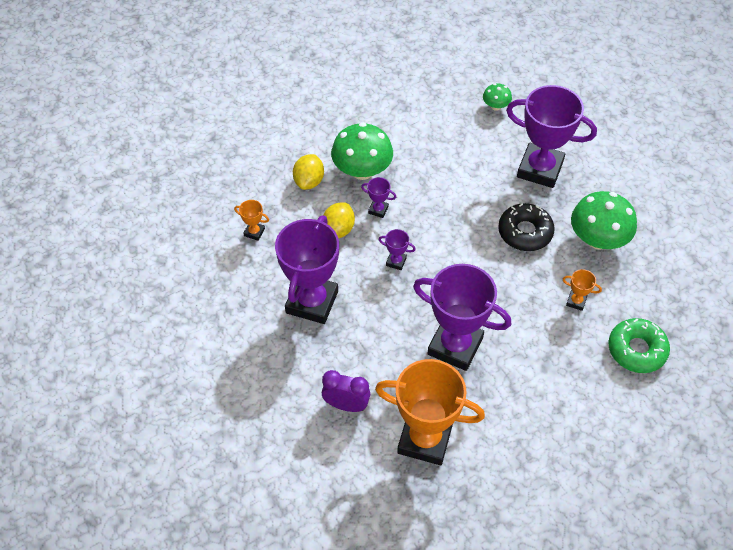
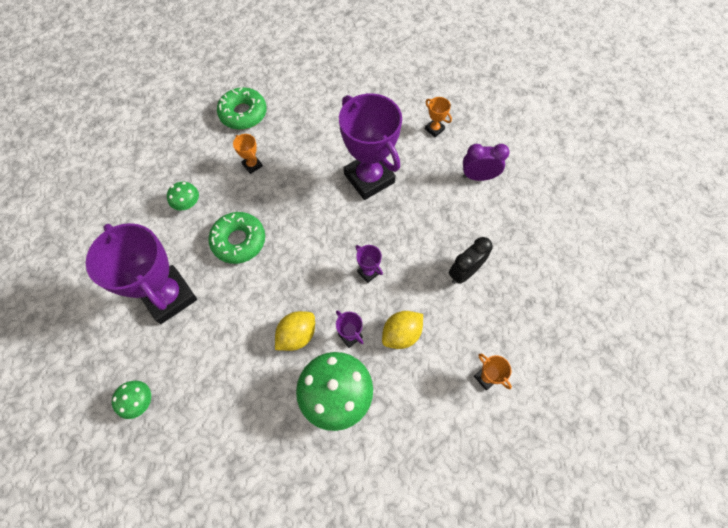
camera: 150 degrees left, 10 degrees up
purple trophy [275,215,339,324] -> black clock [449,237,492,284]
yellow lemon [293,154,324,190] -> yellow lemon moved to [275,311,315,351]
purple clock [322,370,370,412] -> purple clock turned 135 degrees clockwise [463,144,510,181]
orange trophy [375,359,485,465] -> orange trophy [425,97,452,137], size x0.41
black donut [498,203,555,251] -> green donut [208,212,265,264]
green mushroom [571,191,637,250] -> green mushroom [167,182,199,210], size x0.50

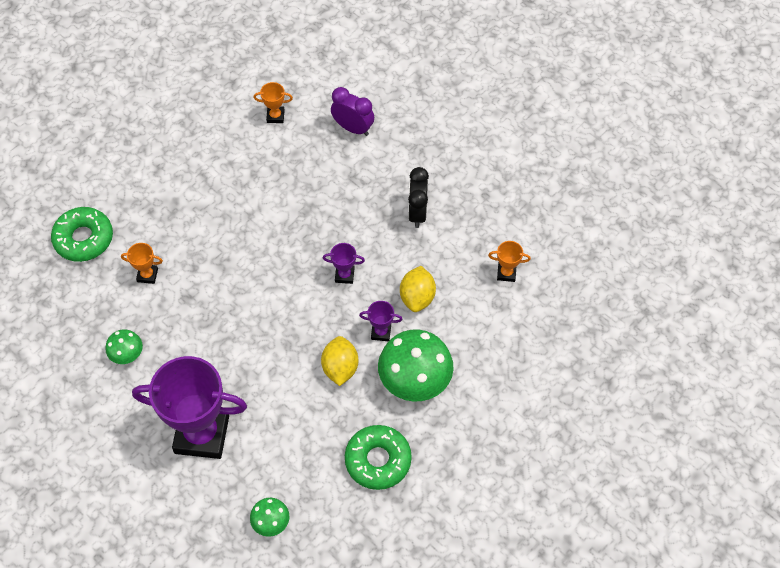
camera: 45 degrees left, 5 degrees down
green donut [208,212,265,264] -> green donut moved to [345,425,412,490]
purple trophy [339,93,402,200] -> none
purple clock [463,144,510,181] -> purple clock turned 75 degrees clockwise [331,87,374,136]

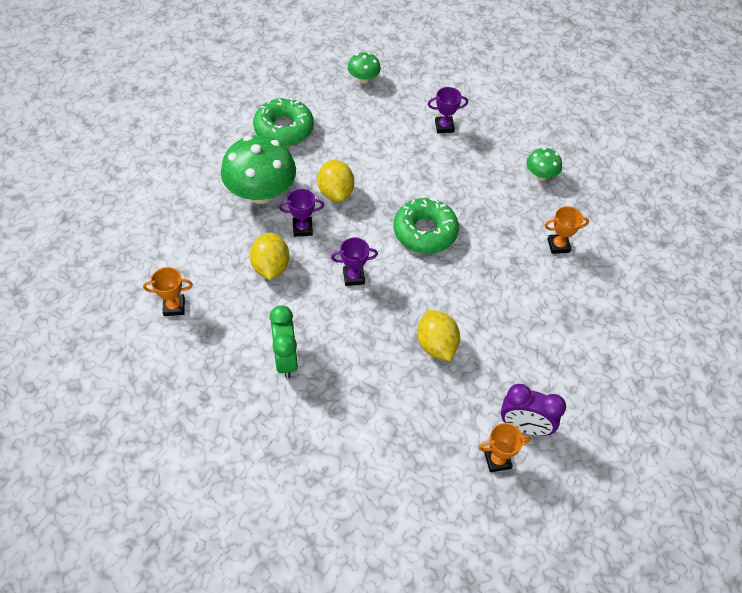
camera: 165 degrees right, 5 degrees down
green donut [51,207,113,262] -> green donut moved to [394,198,459,254]
purple trophy [132,356,247,459] -> purple trophy [428,87,468,133], size x0.41
purple clock [331,87,374,136] -> purple clock moved to [501,384,566,436]
black clock [408,167,429,228] -> green clock [269,305,298,379]
none -> yellow lemon [417,310,460,361]

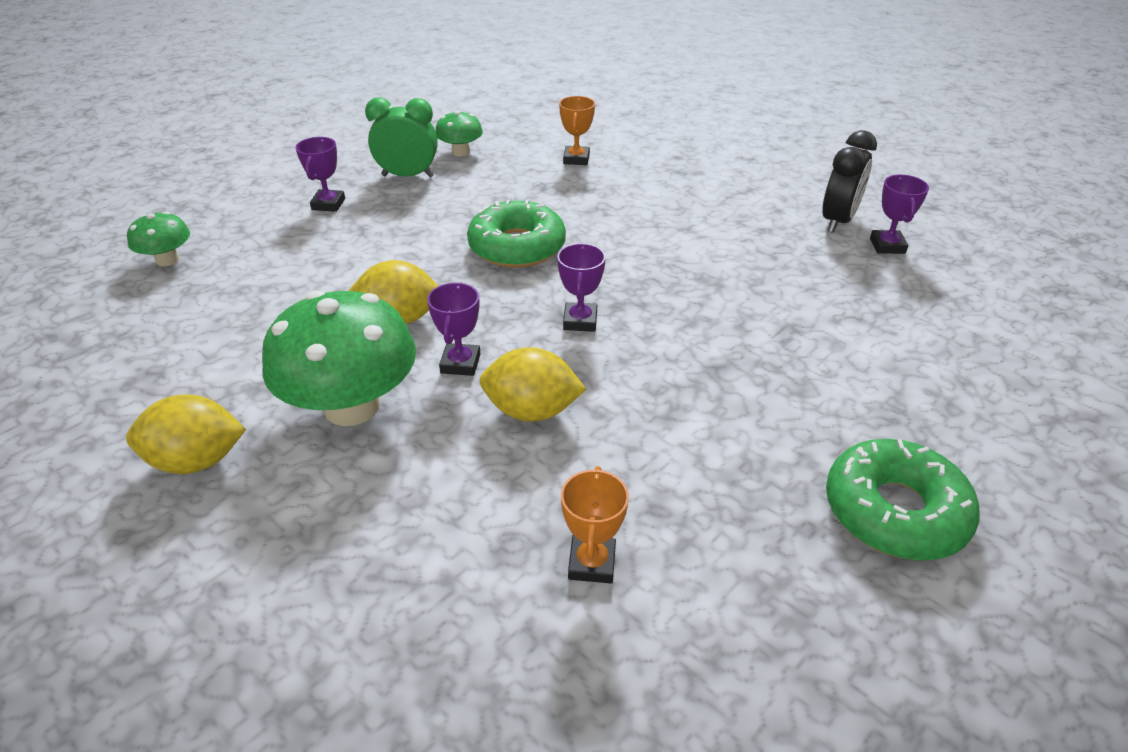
camera: 75 degrees left, 15 degrees down
green donut [253,97,314,146] -> green donut moved to [826,439,980,561]
green clock [269,305,298,379] -> green clock moved to [365,97,438,177]
yellow lemon [417,310,460,361] -> yellow lemon moved to [126,395,246,474]
orange trophy [478,423,531,473] -> purple trophy [870,174,929,254]
purple clock [501,384,566,436] -> black clock [822,130,877,233]

